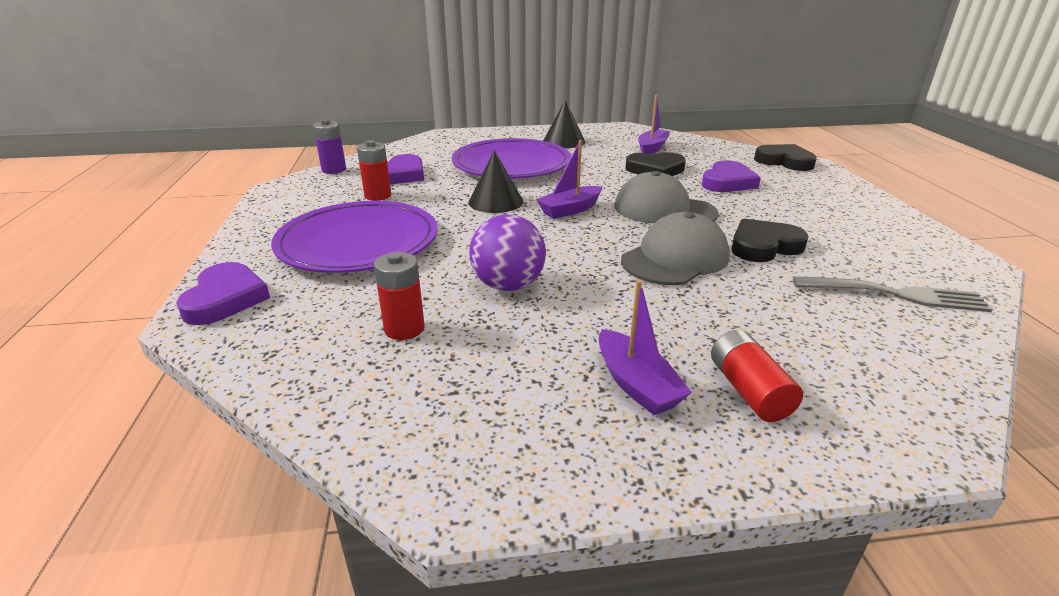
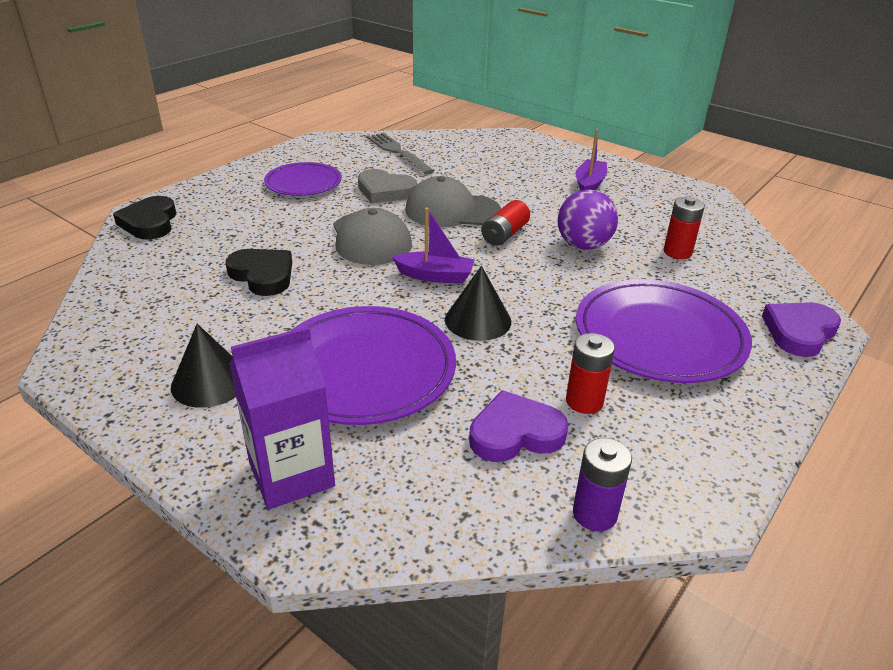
camera: 135 degrees left, 5 degrees up
purple boat [638,95,671,154] -> none
purple heart [702,160,761,192] -> none
red battery [711,330,803,422] -> red battery moved to [481,200,530,246]
black heart [731,219,809,262] -> grey heart [358,169,417,203]
none -> purple carton [229,326,335,510]
none -> purple plate [264,162,342,196]

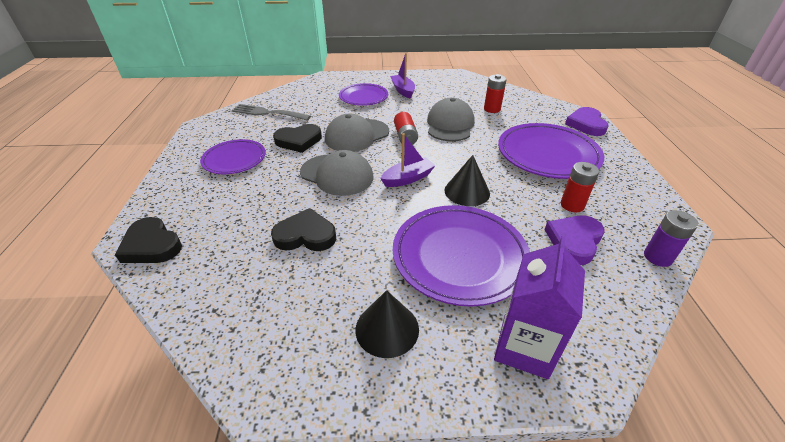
camera: 40 degrees left, 5 degrees up
grey heart [358,169,417,203] -> black heart [273,124,322,153]
purple ball [558,189,618,250] -> grey cap [427,98,475,142]
none -> purple plate [339,83,388,106]

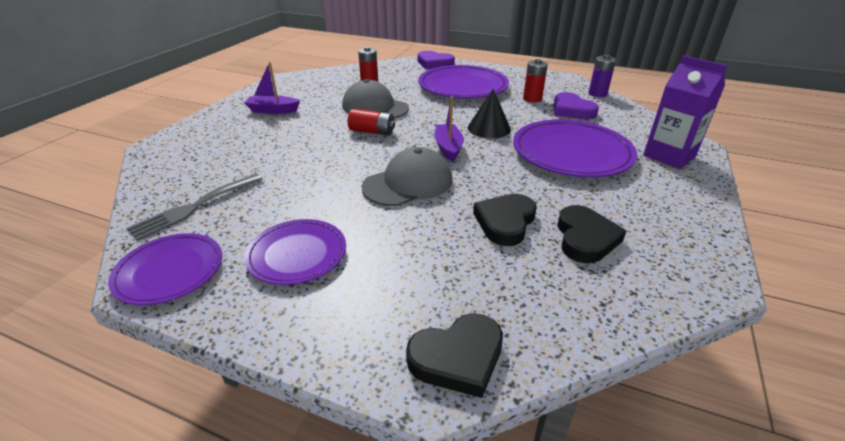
camera: 65 degrees left, 5 degrees down
black heart [273,124,322,153] -> black heart moved to [557,205,626,263]
grey cap [325,114,389,152] -> none
purple plate [339,83,388,106] -> purple plate moved to [108,233,222,305]
black cone [355,290,419,358] -> none

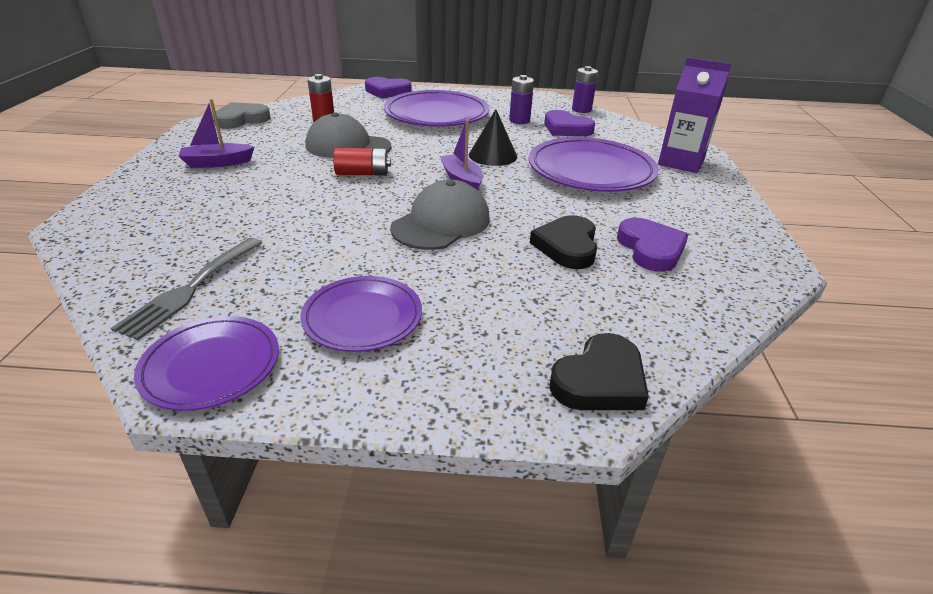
camera: 20 degrees left, 0 degrees up
red battery [523,59,548,102] -> purple battery [509,75,534,124]
black heart [557,205,626,263] -> purple heart [617,218,689,272]
none -> grey heart [213,102,271,129]

